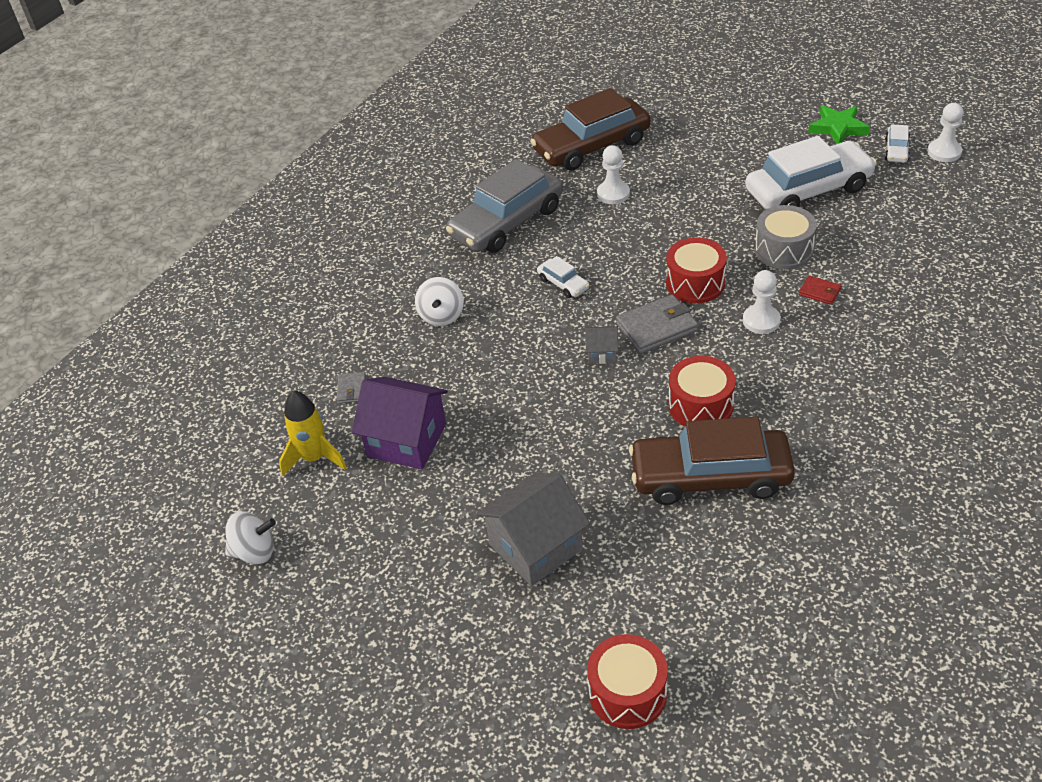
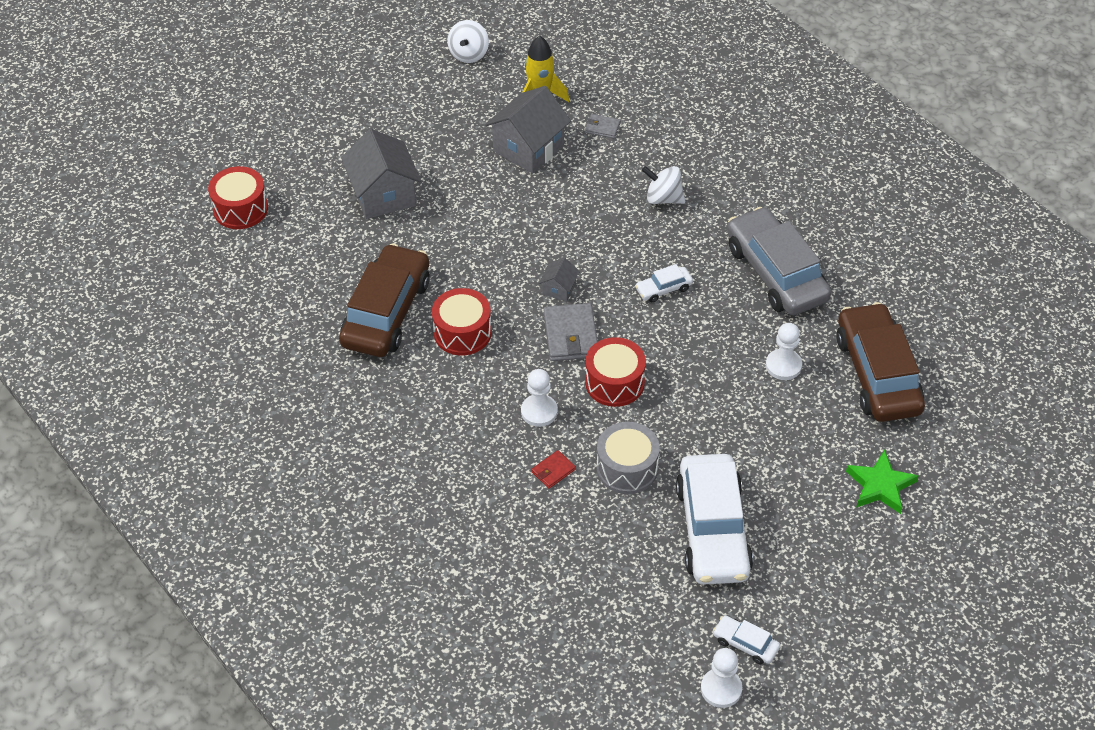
camera: 105 degrees right, 5 degrees up
purple house [352,377,448,470] -> grey house [485,86,571,174]
green star [808,105,870,144] -> green star moved to [846,450,919,514]

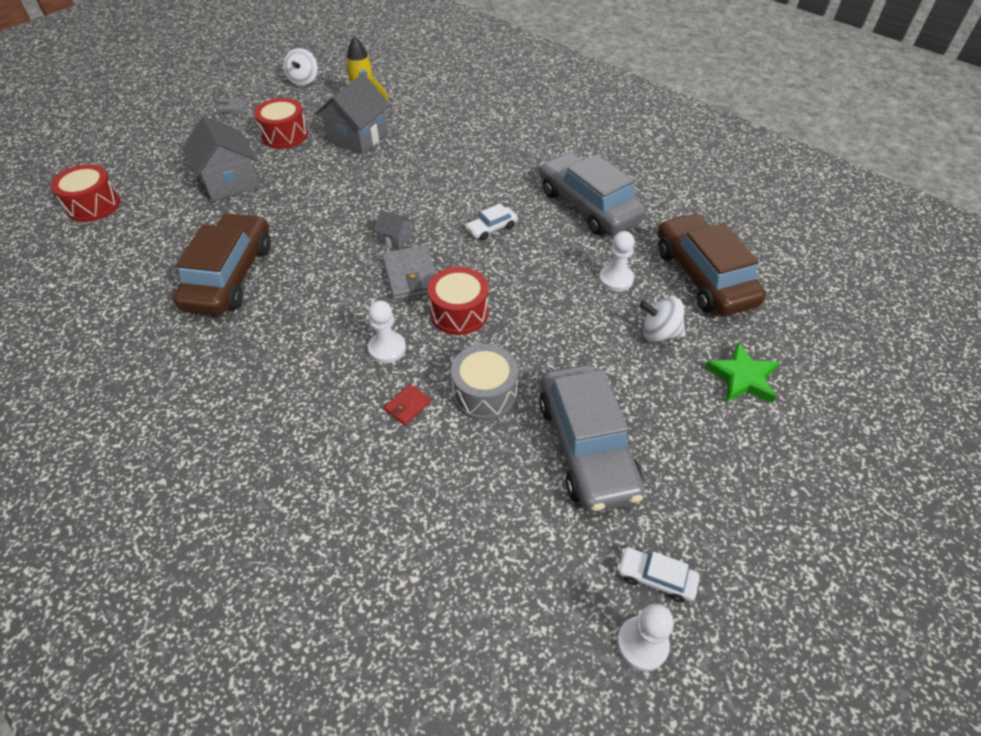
camera: 10 degrees left, 0 degrees up
red drum [432,288,492,355] -> red drum moved to [254,98,308,149]
grey house [539,257,580,302] -> grey house turned 75 degrees counterclockwise [374,210,414,250]
grey wallet [585,114,621,138] -> grey wallet moved to [217,98,248,114]
white spinning top [642,166,685,204] -> white spinning top moved to [639,297,686,342]
white car [676,454,753,585] -> grey car [539,364,645,512]

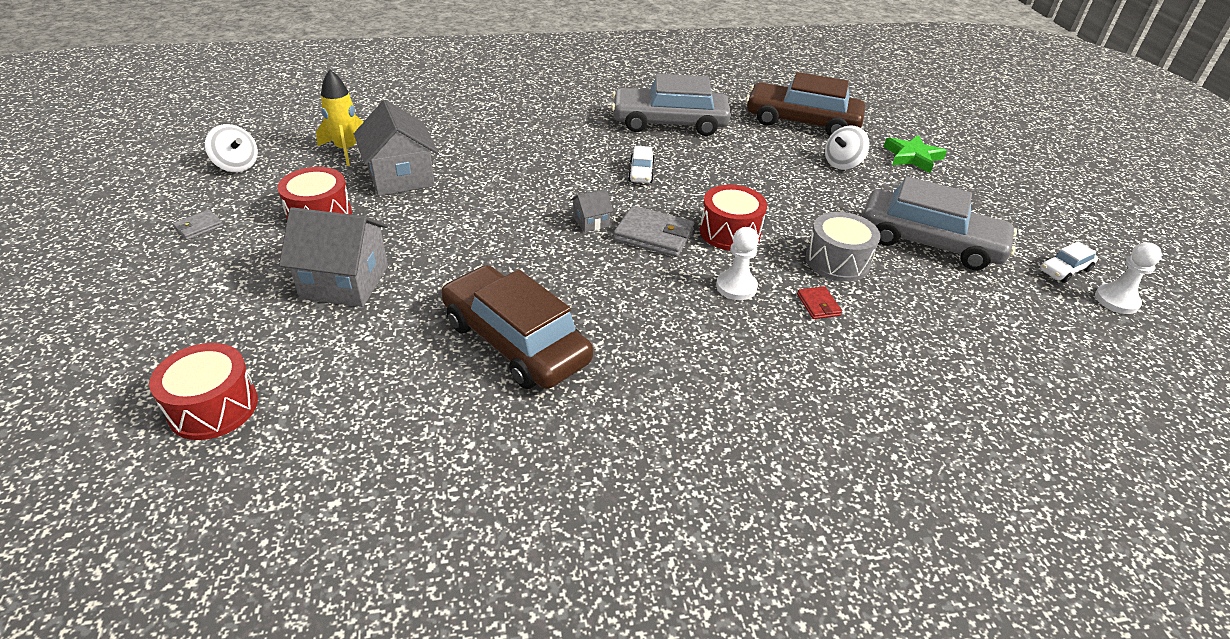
camera: 55 degrees left, 10 degrees down
white pawn [599,231,635,292] -> none

